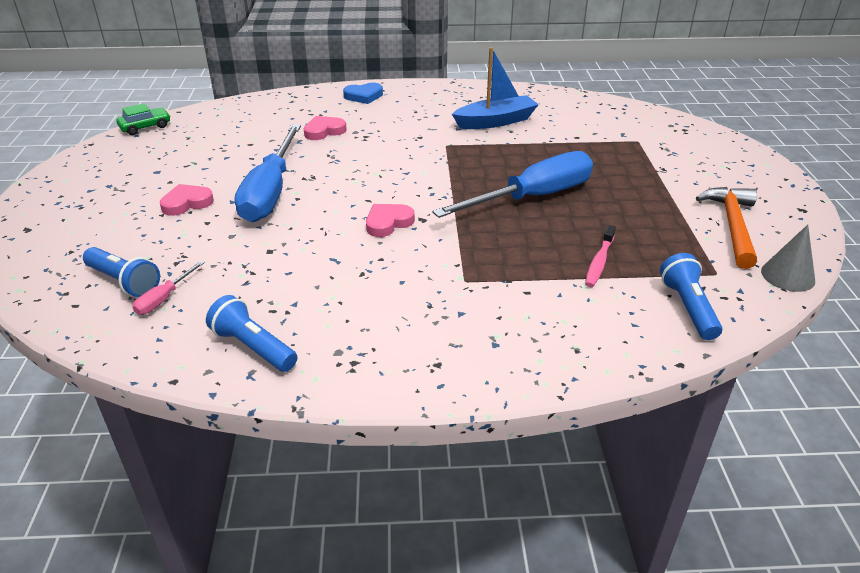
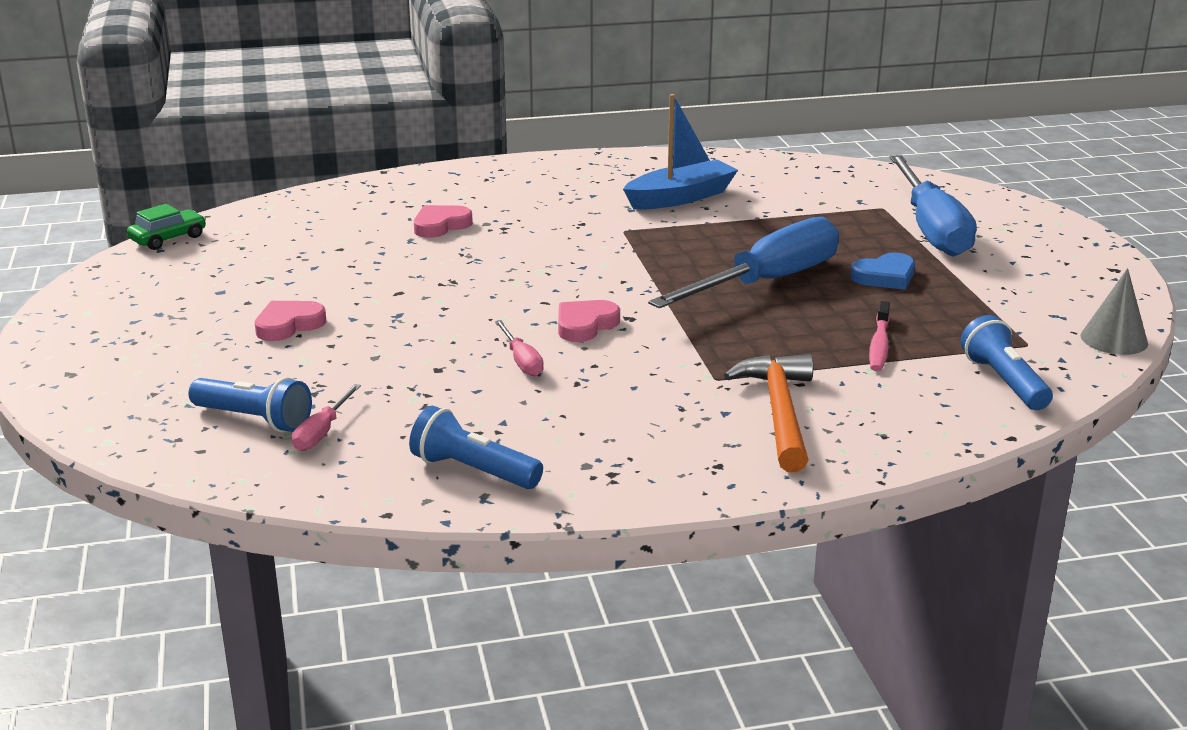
camera: 10 degrees left, 10 degrees down
blue screwdriver [235,124,301,222] -> blue screwdriver moved to [889,155,977,257]
blue heart [343,83,383,104] -> blue heart moved to [851,253,915,290]
orange hammer [696,187,757,269] -> orange hammer moved to [724,354,813,472]
none -> pink screwdriver [495,320,544,377]

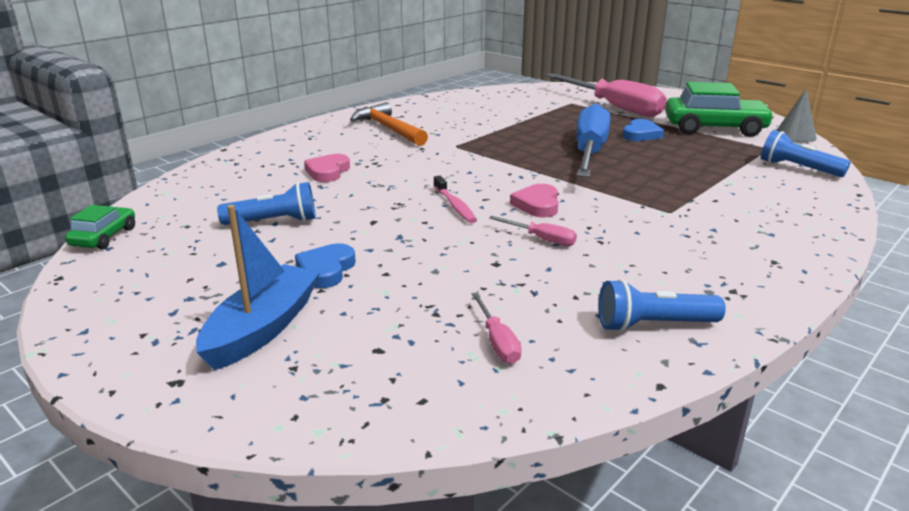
camera: 35 degrees left, 0 degrees up
blue flashlight [188,377,312,432] -> blue flashlight moved to [217,182,316,225]
pink heart [255,301,326,341] -> blue heart [295,243,356,288]
blue boat [623,94,738,210] -> blue boat moved to [196,205,320,370]
orange hammer [724,354,813,472] -> orange hammer moved to [350,102,428,146]
pink toothbrush [869,301,890,371] -> pink toothbrush moved to [434,176,477,223]
blue screwdriver [889,155,977,257] -> pink screwdriver [545,73,667,117]
none -> green car [665,82,775,137]

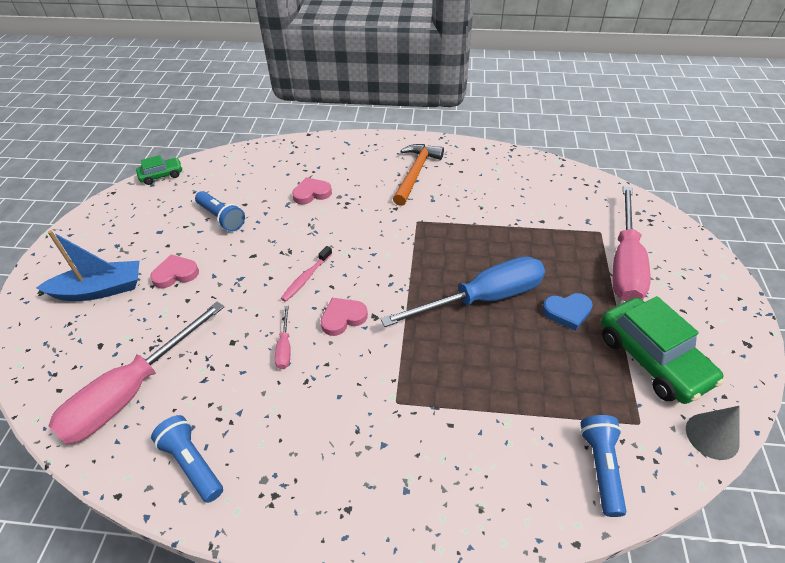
camera: 55 degrees right, 20 degrees up
blue heart [295,243,356,288] -> pink heart [150,255,199,289]
pink screwdriver [471,292,522,364] -> pink screwdriver [48,301,224,444], size x2.42

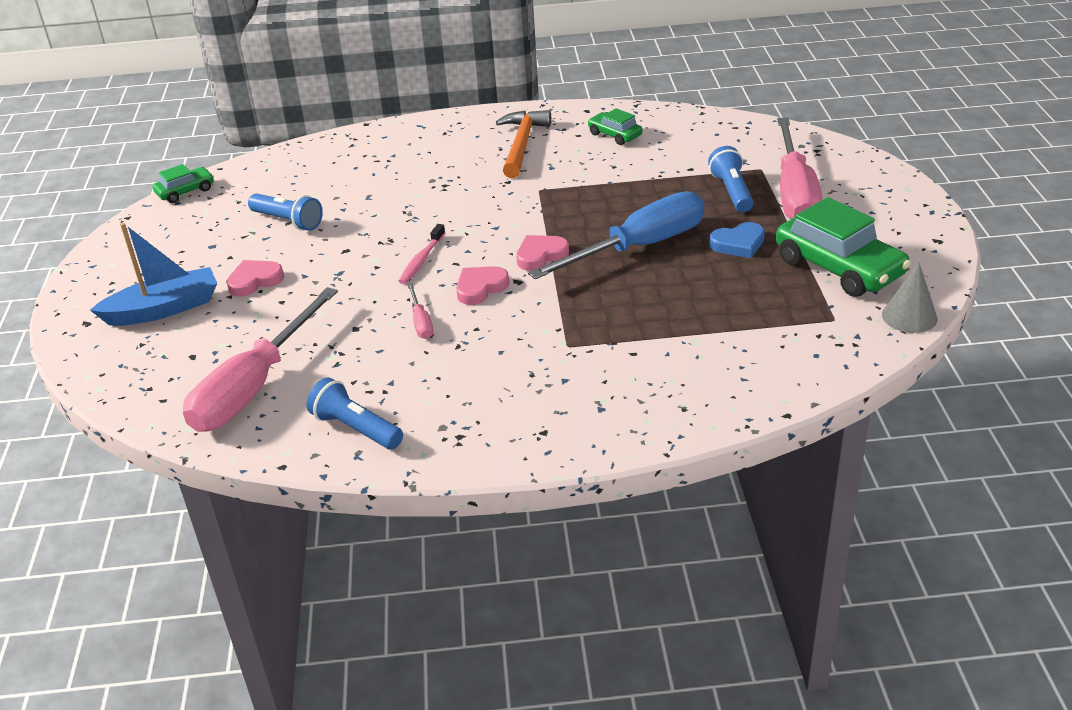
camera: 10 degrees left, 10 degrees down
pink heart [292,177,332,205] -> pink heart moved to [516,235,569,271]
blue flashlight [580,415,626,517] -> blue flashlight moved to [708,146,754,212]
none -> green car [588,108,642,145]

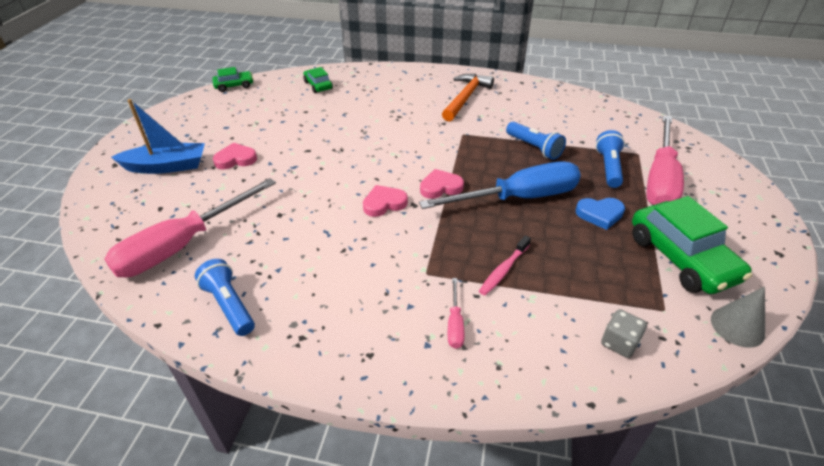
camera: 15 degrees right, 5 degrees up
blue flashlight [248,194,323,231] -> blue flashlight moved to [506,122,566,160]
pink toothbrush [399,224,445,284] -> pink toothbrush moved to [479,235,531,295]
pink screwdriver [408,284,434,339] -> pink screwdriver moved to [448,278,464,349]
green car [588,108,642,145] -> green car moved to [303,67,333,93]
none -> grey dice [601,309,647,358]

